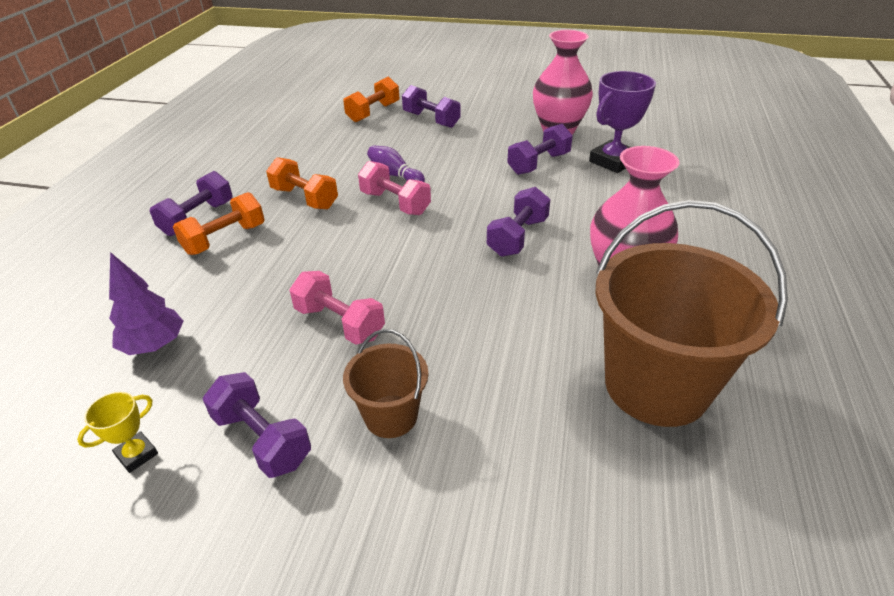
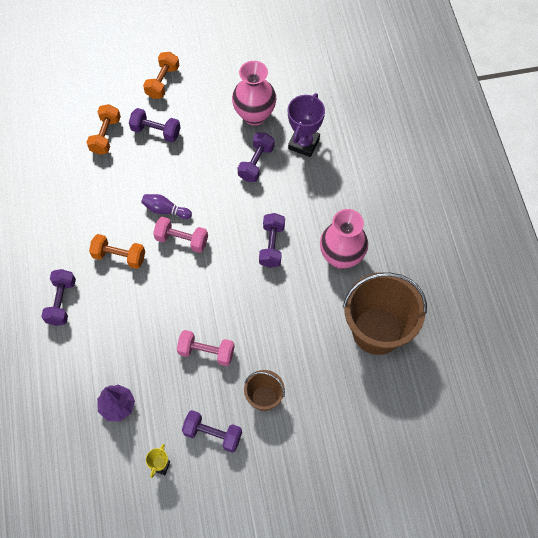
camera: 25 degrees left, 25 degrees up
orange dumbbell [173,192,265,255] -> orange dumbbell moved to [143,52,180,99]

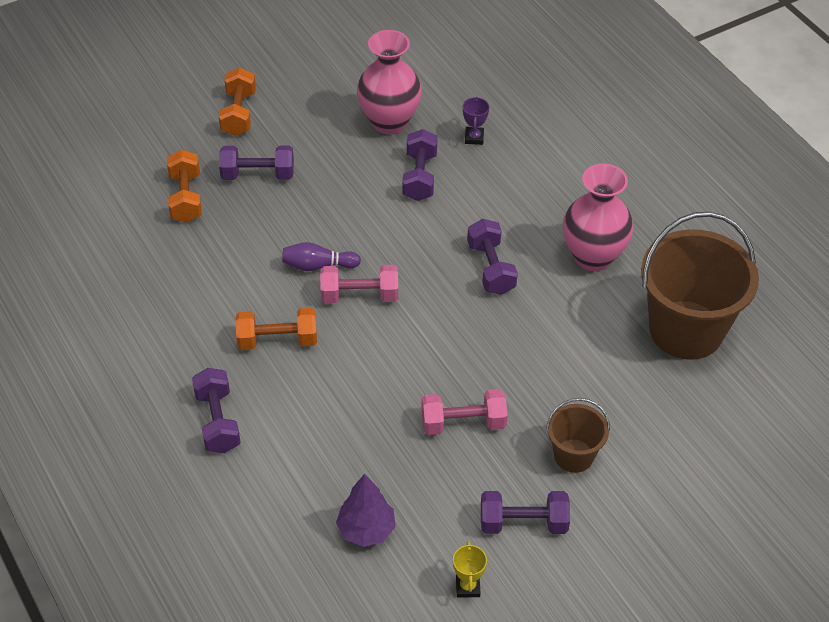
camera: 20 degrees left, 15 degrees down
purple trophy [288,93,325,157] -> purple trophy [463,97,489,145], size x0.51

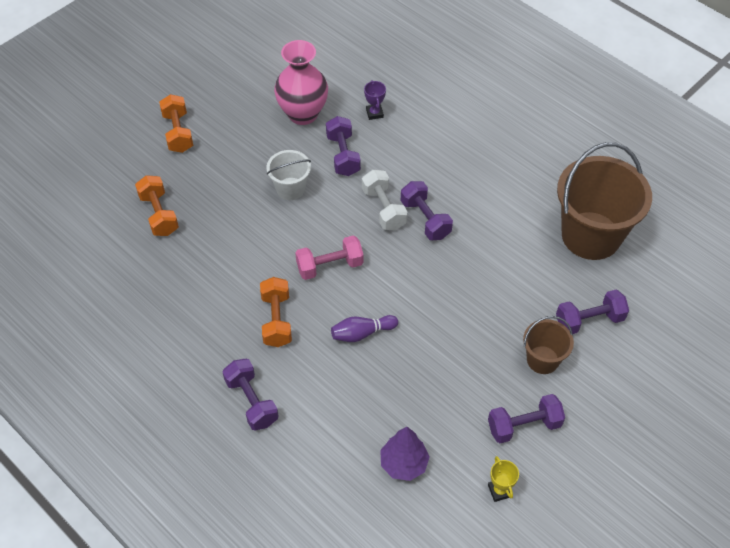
camera: 15 degrees left, 5 degrees up
purple dumbbell [219,145,294,180] -> purple dumbbell moved to [556,290,629,334]
orange dumbbell [236,308,317,350] -> orange dumbbell turned 75 degrees counterclockwise [260,277,292,347]
purple bowling pin [282,242,361,271] -> purple bowling pin moved to [331,315,398,342]
pink dumbbell [421,389,508,435] -> none
pink vase [563,163,634,271] -> none
none -> white bucket [266,150,311,200]
none -> white dumbbell [362,170,407,230]

